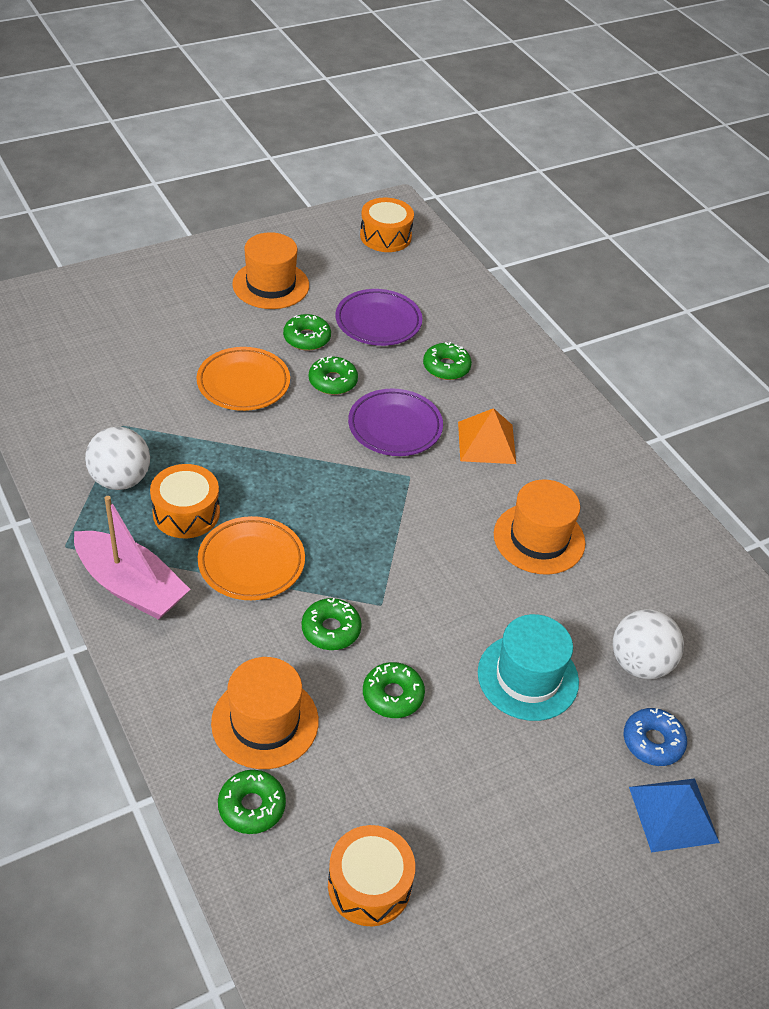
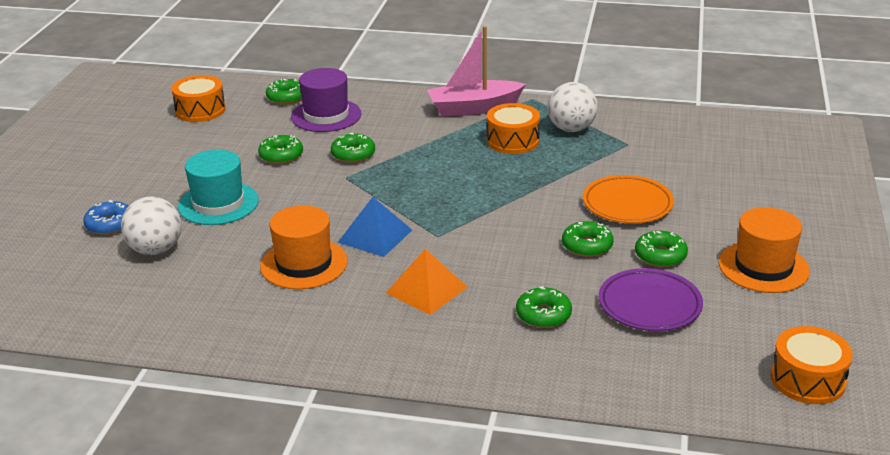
camera: 135 degrees right, 15 degrees down
orange plate [198,516,305,600] -> none
orange hat [211,657,319,769] -> purple hat [291,68,362,132]
purple plate [348,389,443,456] -> none
blue pyramid [629,778,720,853] -> blue pyramid moved to [337,197,412,257]

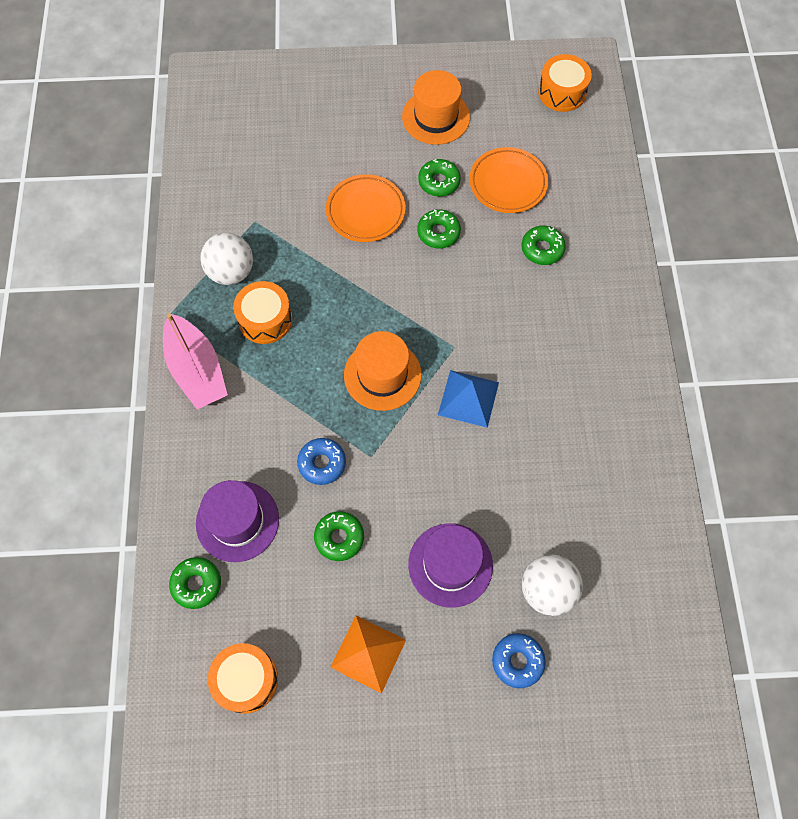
camera: 105 degrees left, 35 degrees up
turquoise hat [178,150,259,225] -> purple hat [408,523,493,608]
orange hat [260,205,348,289] -> orange hat moved to [344,331,422,411]
green donut [331,133,375,163] -> blue donut [297,438,346,485]
orange pyramid [386,249,468,315] -> orange pyramid moved to [330,616,406,693]
purple plate [599,268,703,331] -> orange plate [469,147,548,213]

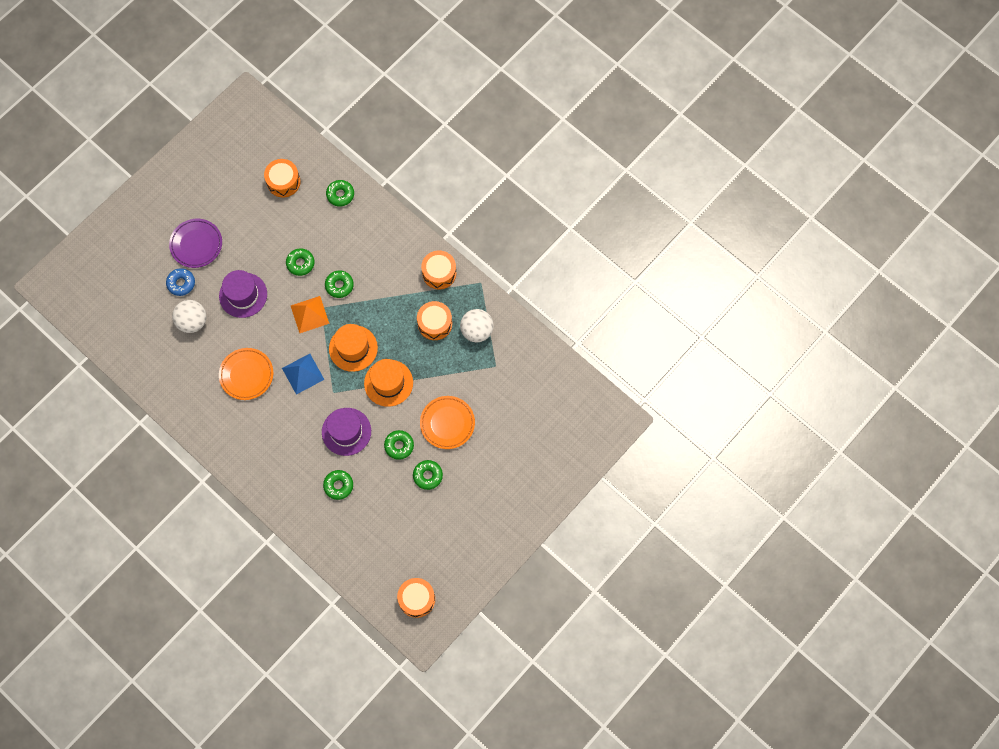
camera: 135 degrees right, 5 degrees up
pink boat [163,313,228,409] -> orange drum [421,250,457,289]
purple hat [196,480,279,562] -> purple hat moved to [322,408,371,456]
blue donut [297,438,346,485] -> green donut [325,271,354,298]
orange pyramid [330,616,406,693] -> orange pyramid moved to [291,296,330,333]
orange hat [402,70,470,145] -> orange hat moved to [364,359,413,407]
orange plate [469,147,548,213] -> orange plate moved to [219,348,273,400]
none -> purple plate [169,219,222,268]

